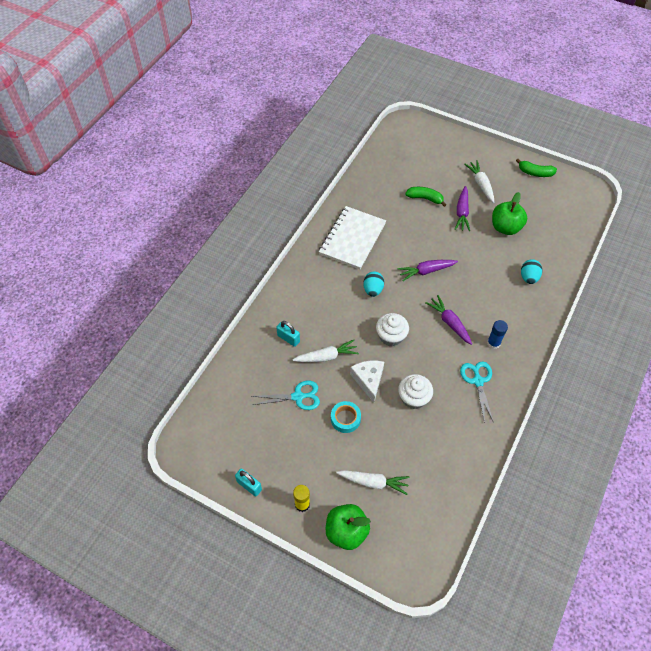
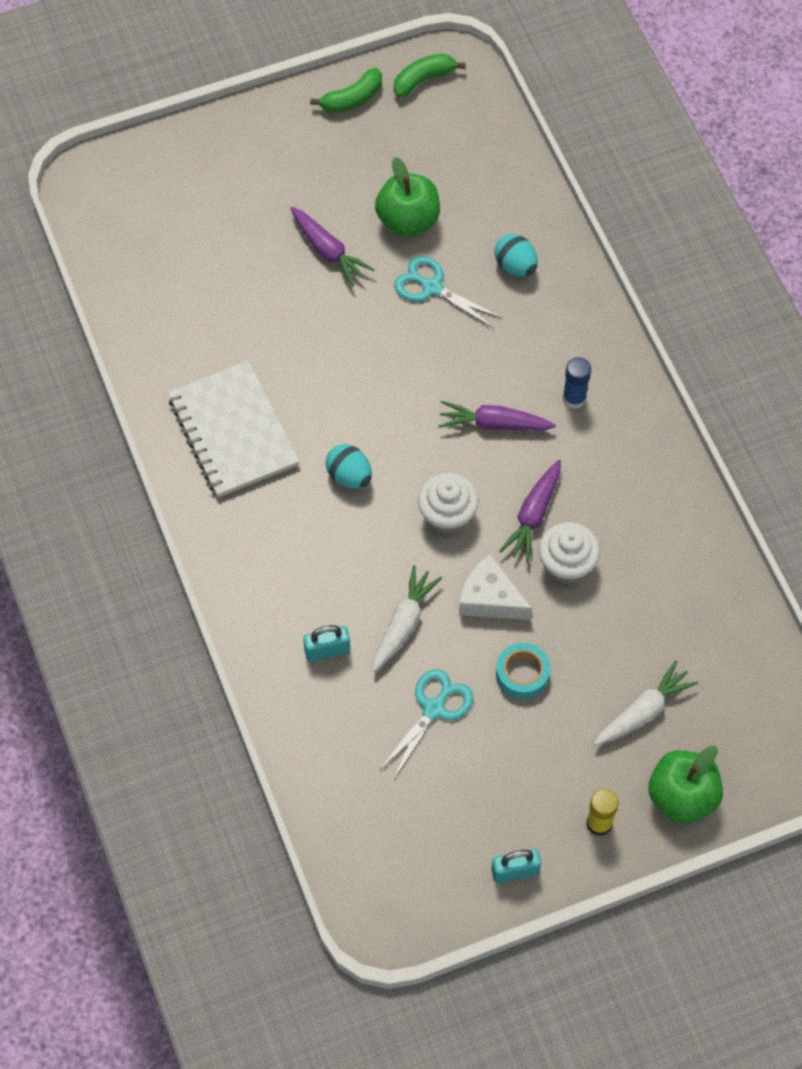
camera: 50 degrees left, 5 degrees up
purple carrot [398,260,458,281] -> purple carrot moved to [499,460,561,563]
green banana [405,187,446,207] -> green banana moved to [394,54,466,98]
turquoise scissors [460,361,494,423] -> turquoise scissors moved to [394,256,502,328]
white carrot [464,160,494,203] -> none

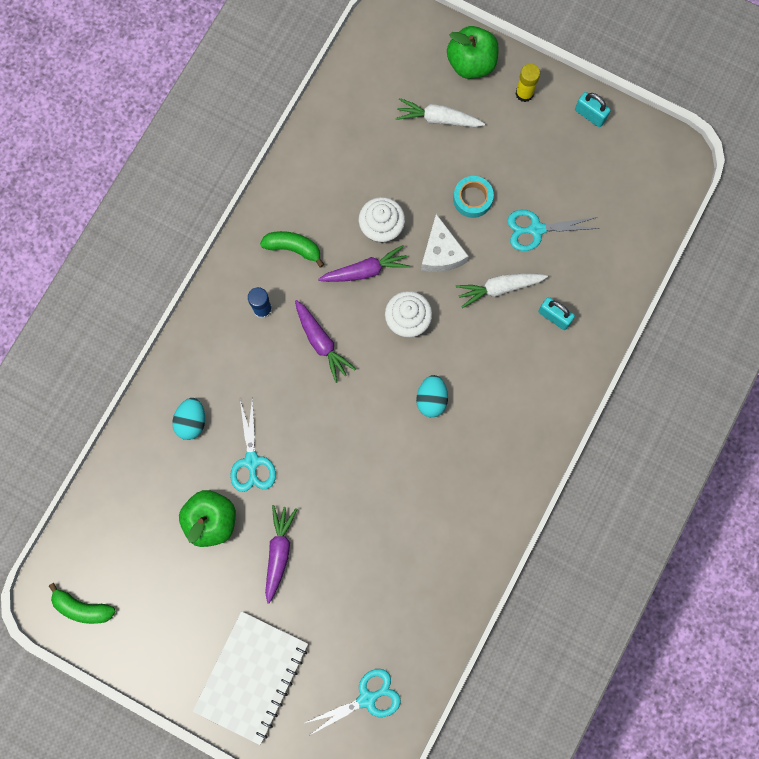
camera: 130 degrees left, 15 degrees up
white notebook [168,361,300,498] -> white notebook moved to [193,611,308,745]
green banana [310,68,382,113] -> green banana moved to [260,231,324,267]
none -> turquoise scissors [305,669,401,735]

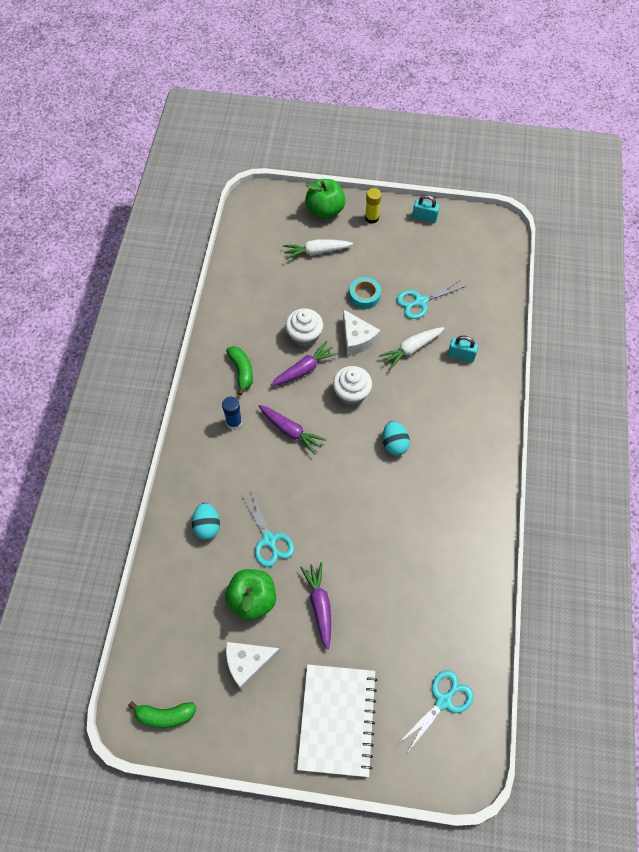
camera: 20 degrees left, 15 degrees down
green banana [260,231,324,267] -> green banana turned 75 degrees clockwise [226,346,253,395]
none -> white cheese [226,642,280,690]

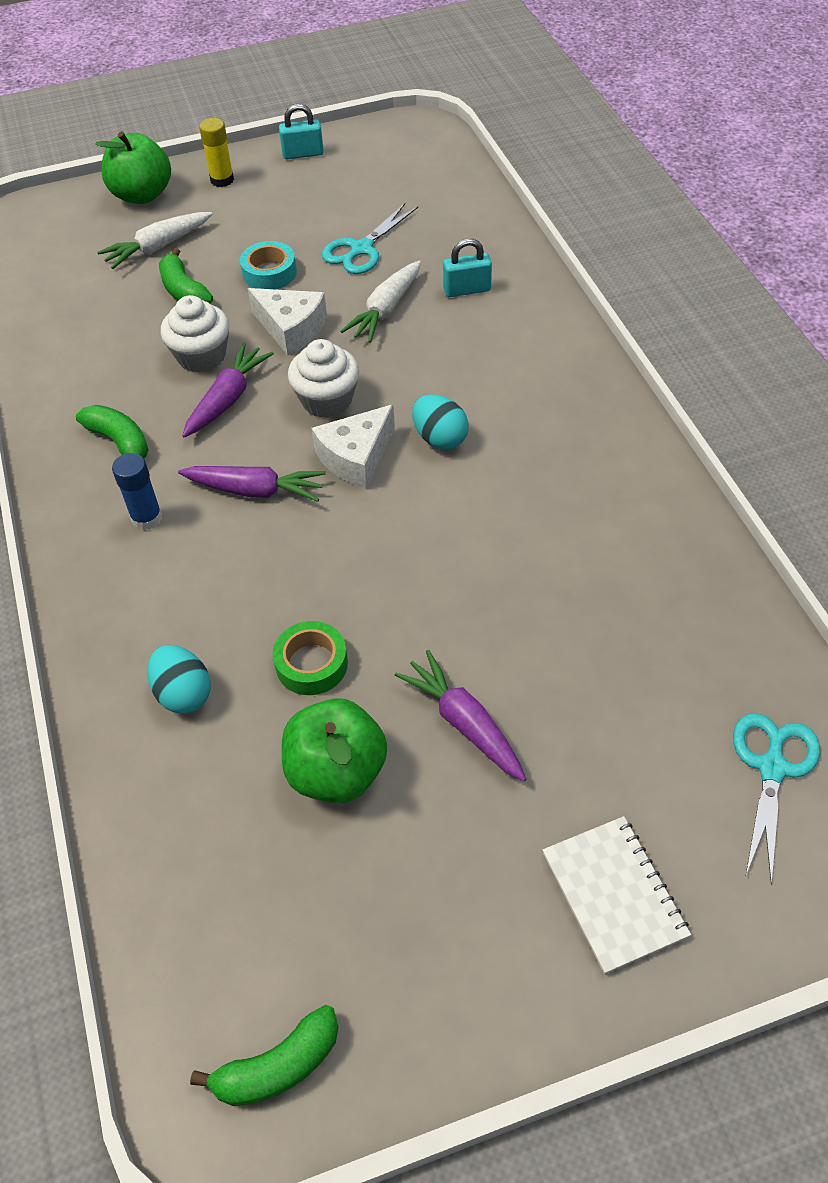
camera: 25 degrees left, 10 degrees down
white cheese [226,642,280,690] -> white cheese moved to [312,404,395,488]
turquoise scissors [241,491,294,567] -> green tape [273,621,348,695]
white notebook [297,665,377,777] -> white notebook [543,816,691,974], size x0.64
none -> green banana [159,248,213,303]

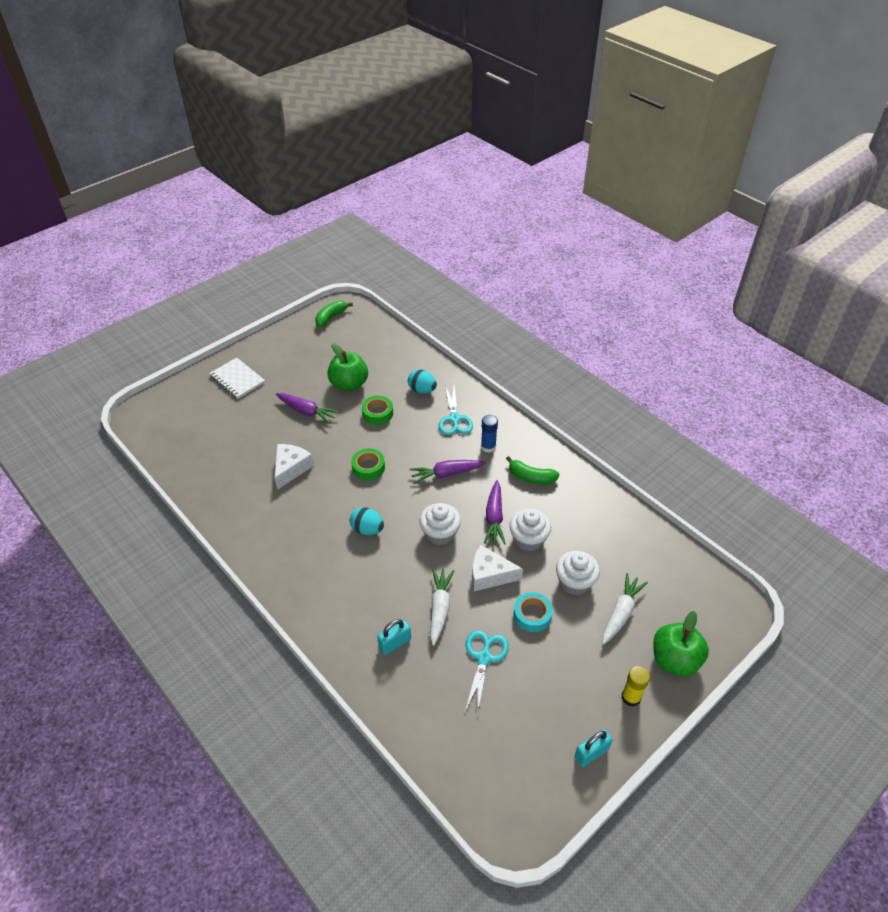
camera: 155 degrees right, 5 degrees down
green banana [159,248,213,303] -> white cupcake [556,551,600,595]
white cheese [312,404,395,488] -> white cheese moved to [275,444,314,490]
turquoise scissors [733,713,820,884] -> turquoise scissors moved to [439,386,473,435]
none -> green tape [351,448,385,480]

